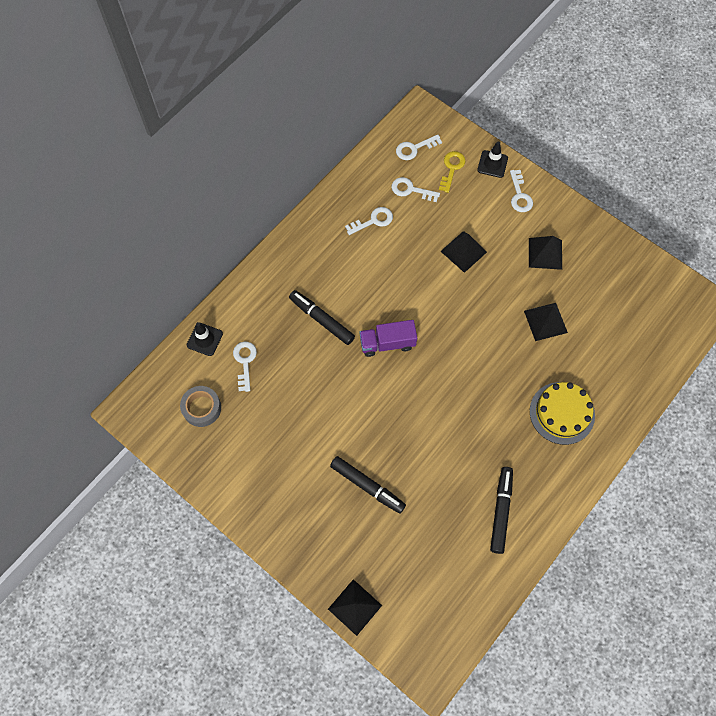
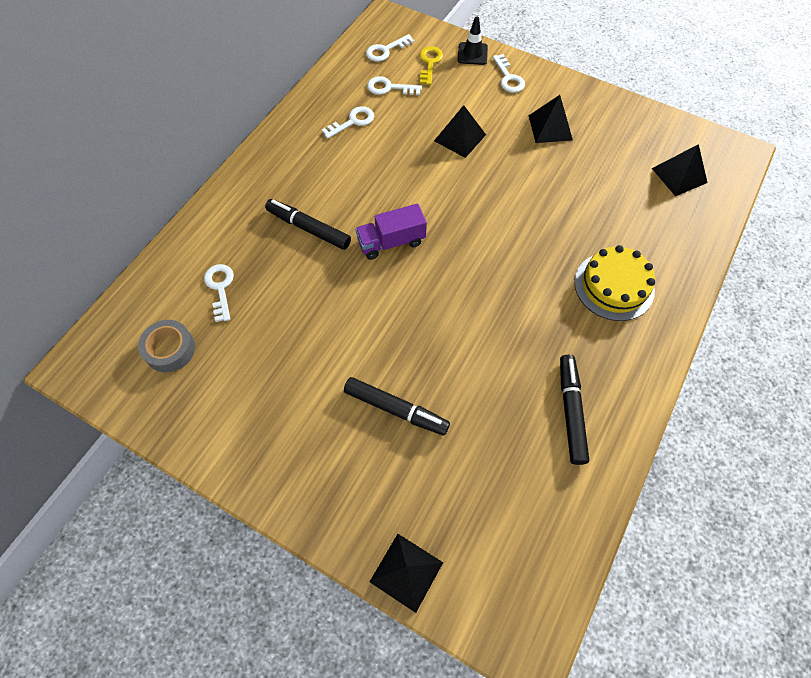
camera: 10 degrees left, 5 degrees down
black traffic cone [187,322,223,356] -> none
black pyramid [524,303,568,341] -> black pyramid moved to [652,144,708,196]

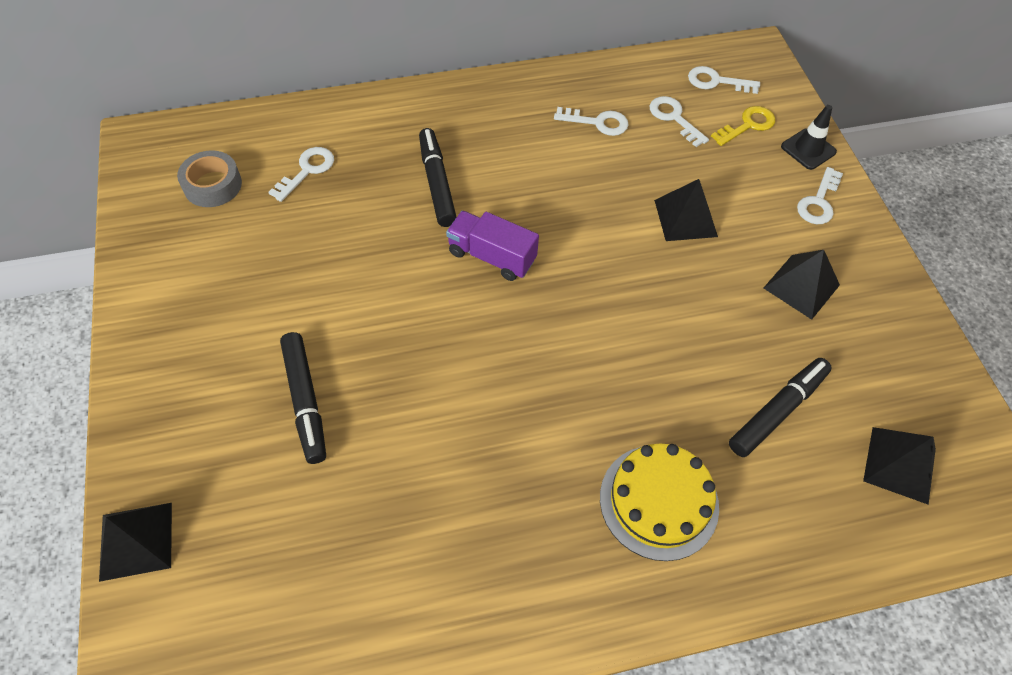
camera: 45 degrees right, 5 degrees down
black marker [560,355,589,465] -> black marker moved to [729,358,832,457]

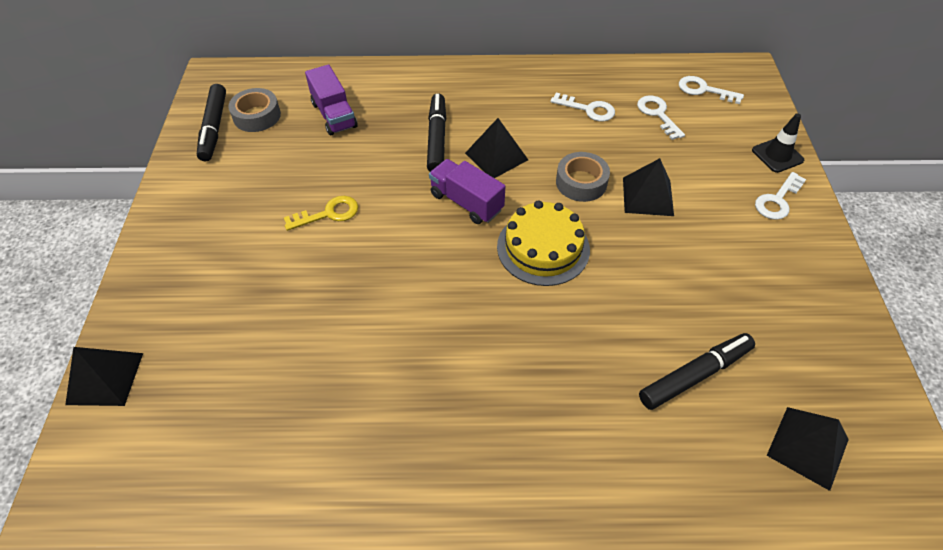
camera: 15 degrees right, 5 degrees down
white key [268,147,334,202] -> purple truck [305,64,357,135]
black marker [280,332,326,464] -> black marker moved to [197,84,226,161]
yellow cake [600,443,719,561] -> yellow cake moved to [497,200,590,286]
yellow key [711,106,775,146] -> yellow key moved to [284,196,358,231]
black pyramid [764,250,840,320] -> black pyramid moved to [465,118,528,178]
none -> grey tape [556,152,610,202]

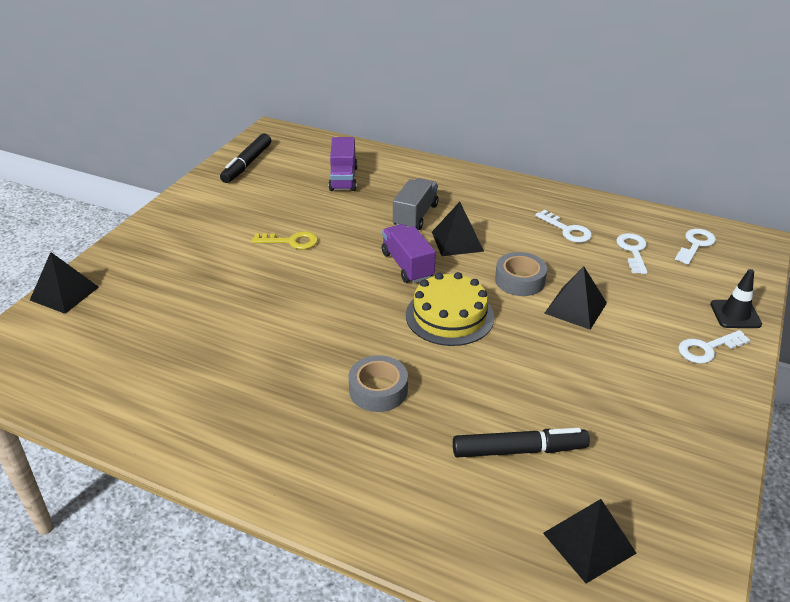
camera: 25 degrees right, 15 degrees down
grey tape [228,88,281,132] -> grey tape moved to [349,355,408,412]
black marker [427,93,446,172] -> grey truck [393,178,438,230]
white key [679,76,744,104] -> white key turned 75 degrees clockwise [675,229,716,265]

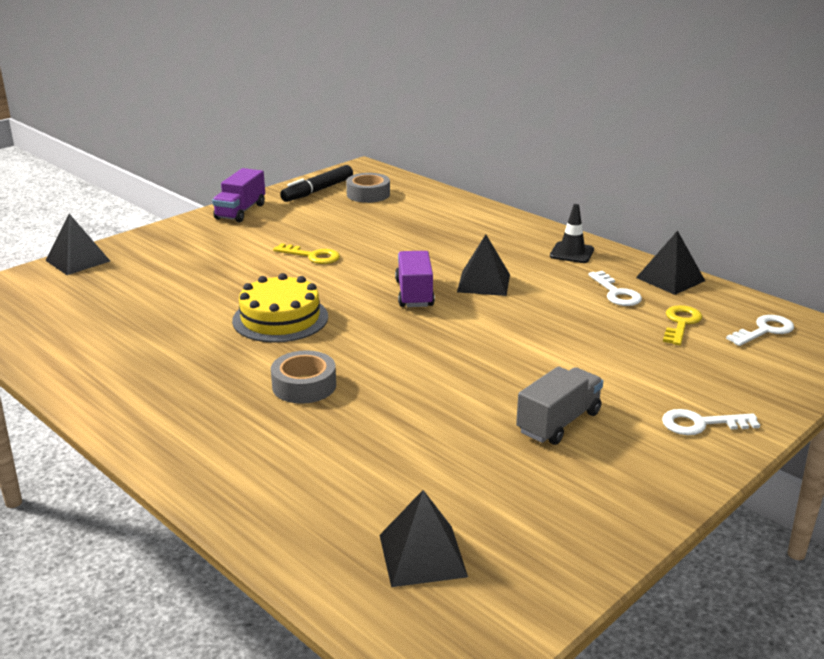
camera: 20 degrees right, 10 degrees down
purple truck [329,137,357,191] -> purple truck moved to [212,168,265,223]
grey truck [393,178,438,230] -> grey truck moved to [516,366,603,445]
yellow cake [406,272,494,346] -> yellow cake moved to [232,273,328,343]
black marker [453,428,590,457] -> none
grey tape [495,252,547,296] -> grey tape moved to [346,173,390,203]
black pyramid [544,266,607,330] -> black pyramid moved to [636,231,705,295]
white key [616,233,648,274] -> yellow key [663,305,702,345]
black traffic cone [710,269,762,328] -> black traffic cone moved to [550,204,594,263]

